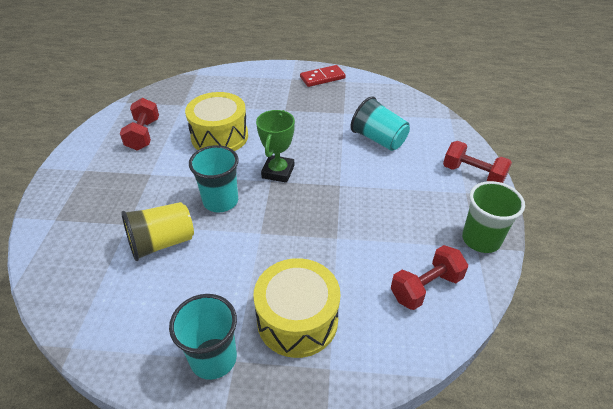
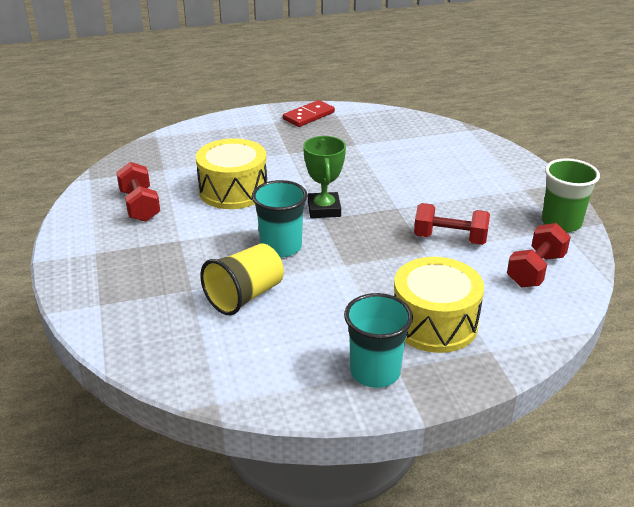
camera: 20 degrees left, 10 degrees down
turquoise cup [351,96,410,151] -> none
red dumbbell [443,141,512,183] -> red dumbbell moved to [414,203,490,245]

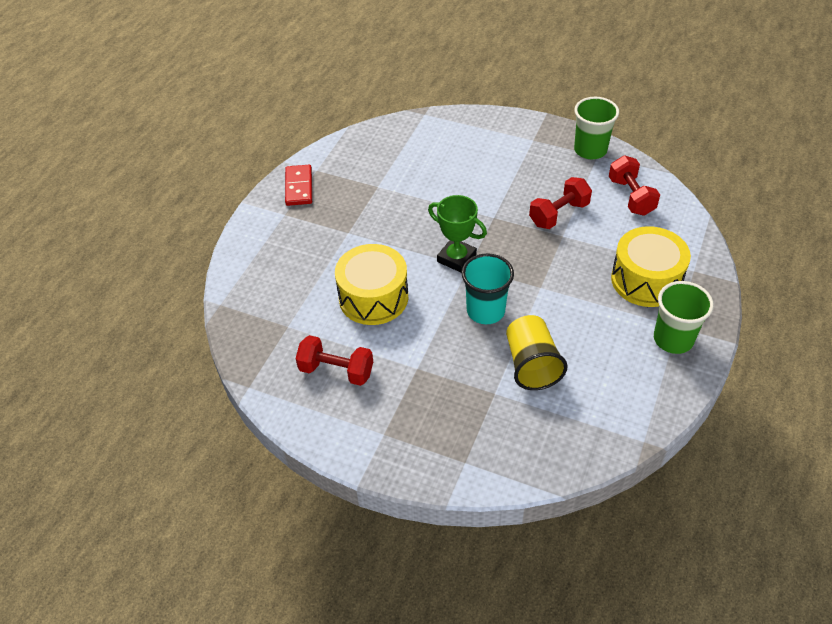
camera: 50 degrees left, 15 degrees up
turquoise cup [344,293,413,388] -> green cup [654,281,714,354]

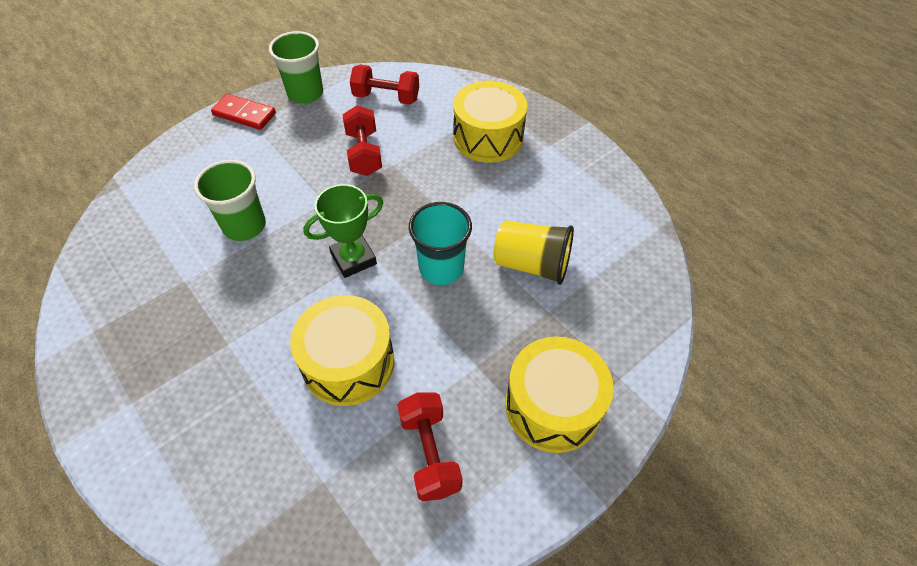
camera: 65 degrees left, 5 degrees up
red domino [285,165,312,206] -> red domino moved to [211,94,276,130]
red dumbbell [295,335,373,386] -> red dumbbell turned 60 degrees counterclockwise [397,392,463,501]
green cup [654,281,714,354] -> green cup moved to [194,160,266,241]
none -> yellow drum [505,337,613,453]

